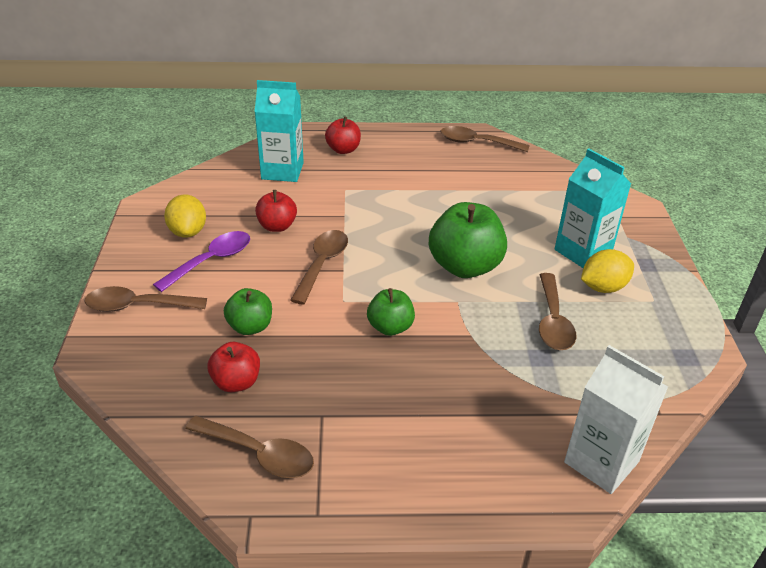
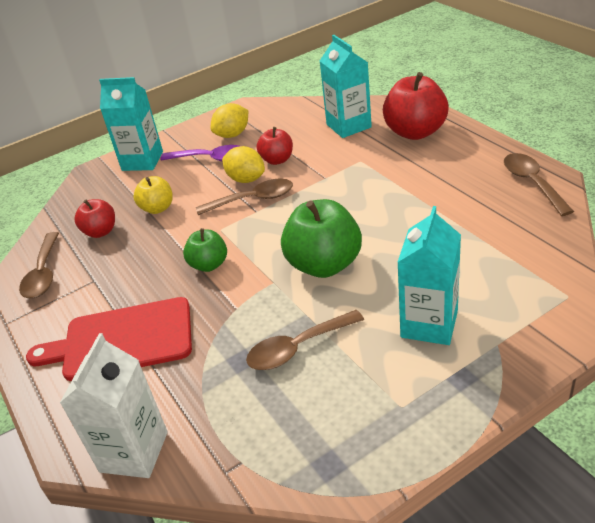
camera: 65 degrees right, 0 degrees up
brown spoon [85,286,207,312] -> turquoise carton [99,77,163,171]
green apple [224,288,272,335] -> yellow apple [133,176,173,214]
red apple [325,116,361,154] -> red apple [383,72,449,140], size x1.77
yellow lemon [581,249,634,293] -> yellow lemon moved to [222,146,265,183]
none -> red cutting board [26,297,192,381]

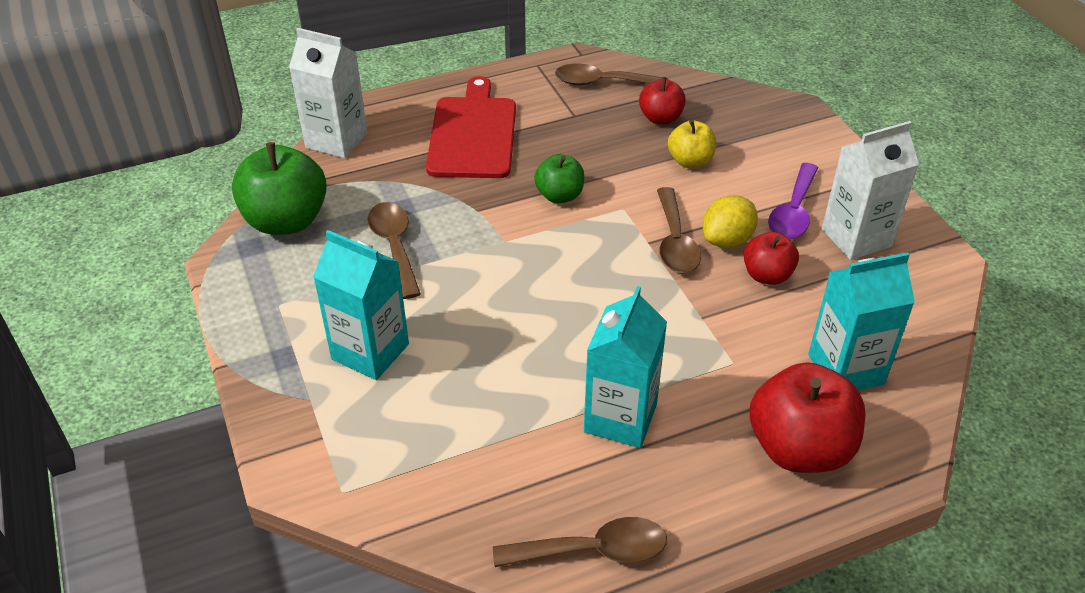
camera: 95 degrees right, 5 degrees up
turquoise carton [99,77,163,171] -> turquoise carton moved to [584,286,667,448]
yellow lemon [211,103,248,138] -> white carton [822,121,919,260]
green apple [281,199,362,278] -> green apple moved to [232,142,327,235]

